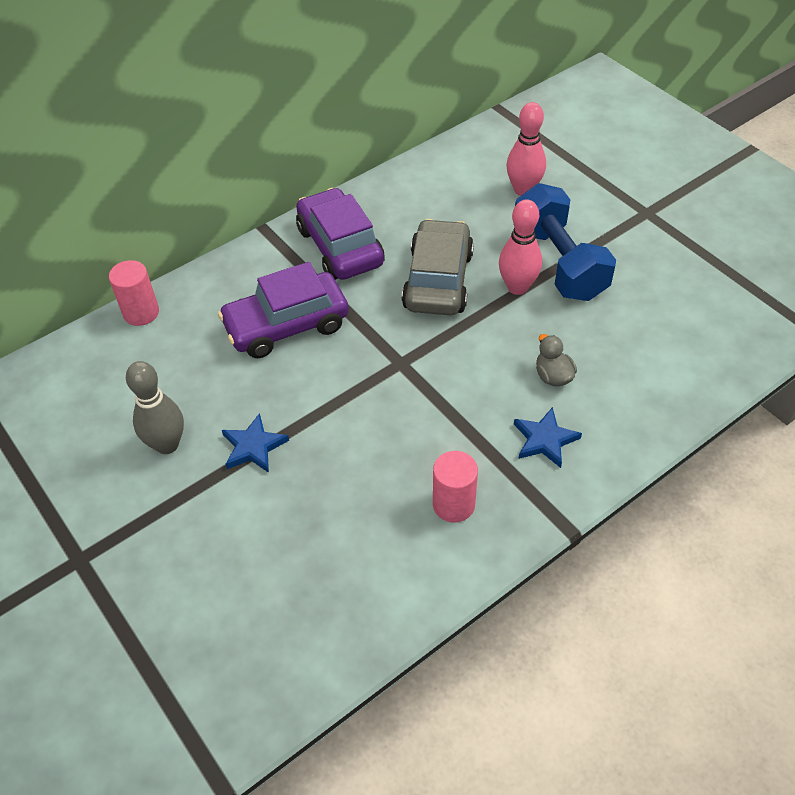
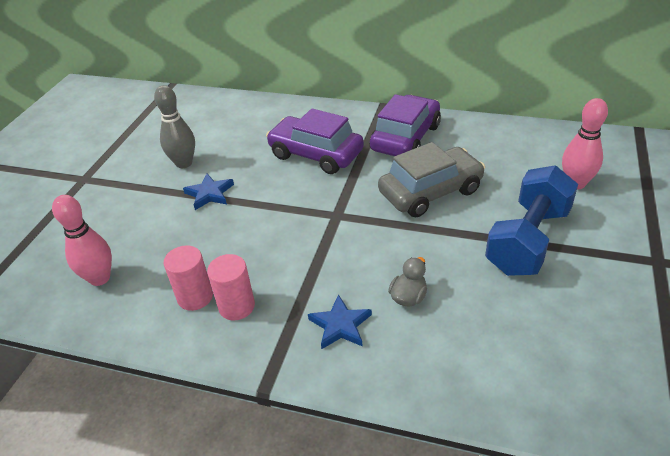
camera: 55 degrees right, 10 degrees down
pink cylinder [109,260,159,326] -> pink cylinder moved to [163,246,213,311]
pink bowling pin [499,200,542,295] -> pink bowling pin moved to [52,195,112,286]

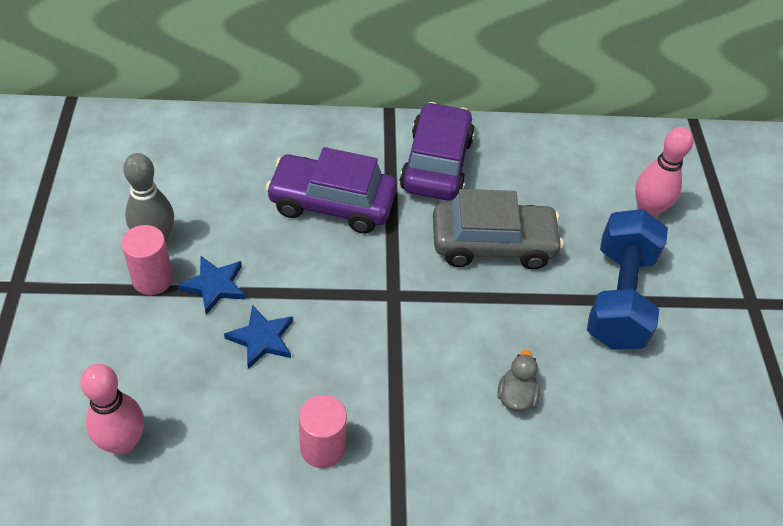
camera: 25 degrees left, 10 degrees up
pink cylinder [163,246,213,311] -> pink cylinder moved to [121,225,173,295]
blue star [308,294,372,349] -> blue star moved to [224,305,293,369]
grey car [378,142,485,217] -> grey car turned 45 degrees clockwise [433,189,564,269]

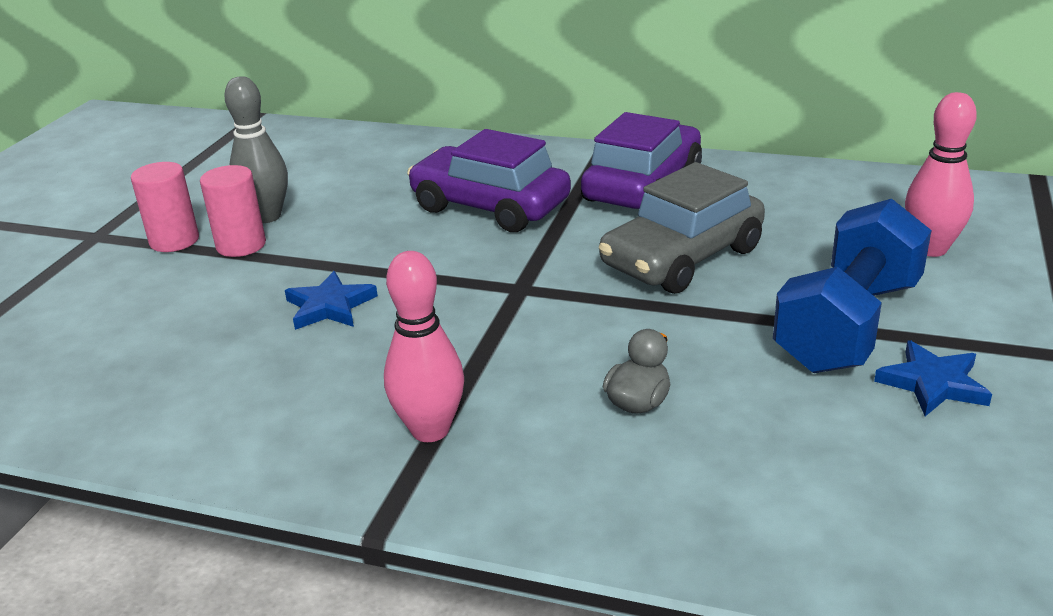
camera: 25 degrees right, 20 degrees down
pink bowling pin [80,364,144,455] -> pink bowling pin moved to [384,251,464,442]
blue star [178,256,246,315] -> blue star moved to [874,340,992,416]
pink cylinder [299,395,347,468] -> pink cylinder moved to [131,162,199,252]
grey car [433,189,564,269] -> grey car turned 120 degrees clockwise [599,162,765,294]

